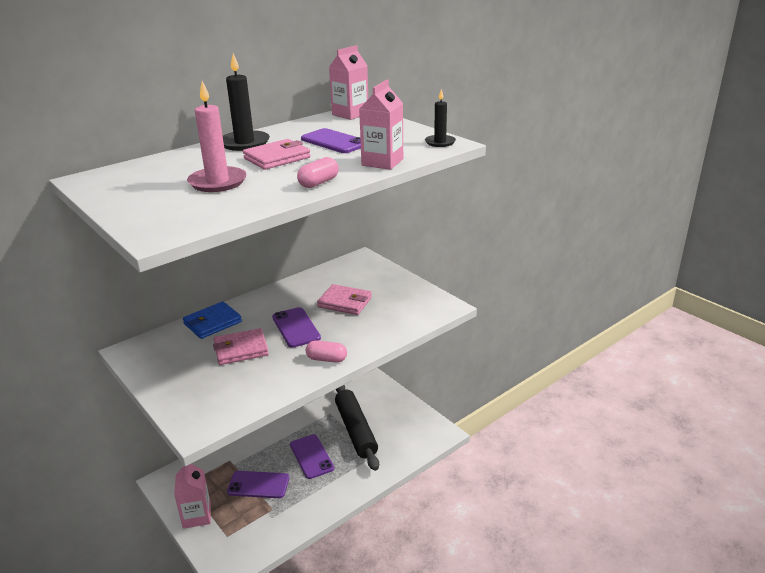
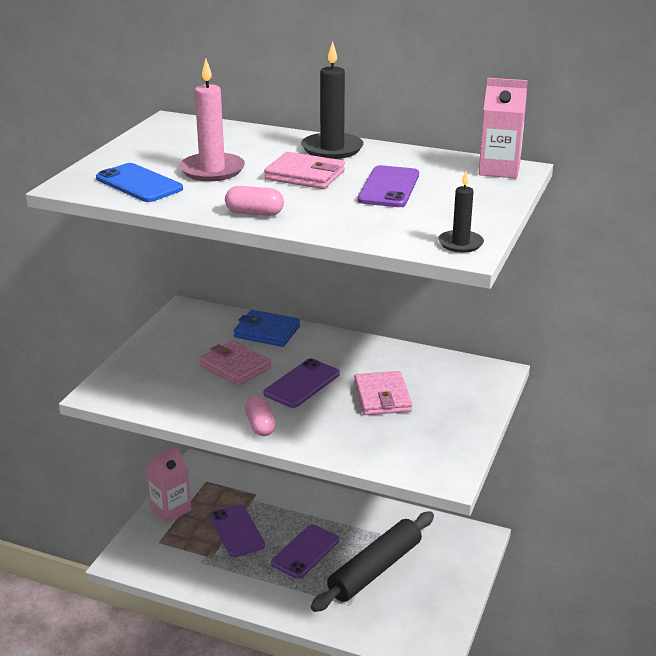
camera: 60 degrees right, 0 degrees up
pink carton [359,80,403,170] -> none
none -> blue phone [96,163,183,202]

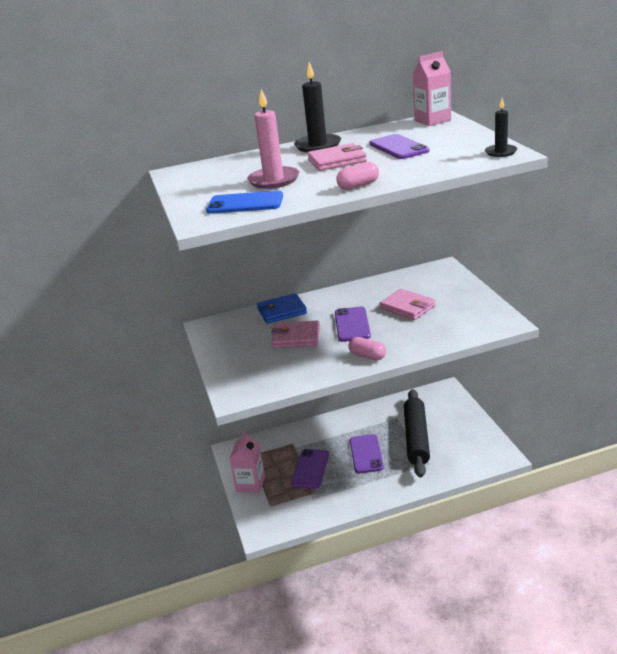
camera: 35 degrees left, 0 degrees up
purple phone [210,505,265,558] -> purple phone turned 75 degrees clockwise [291,449,329,489]

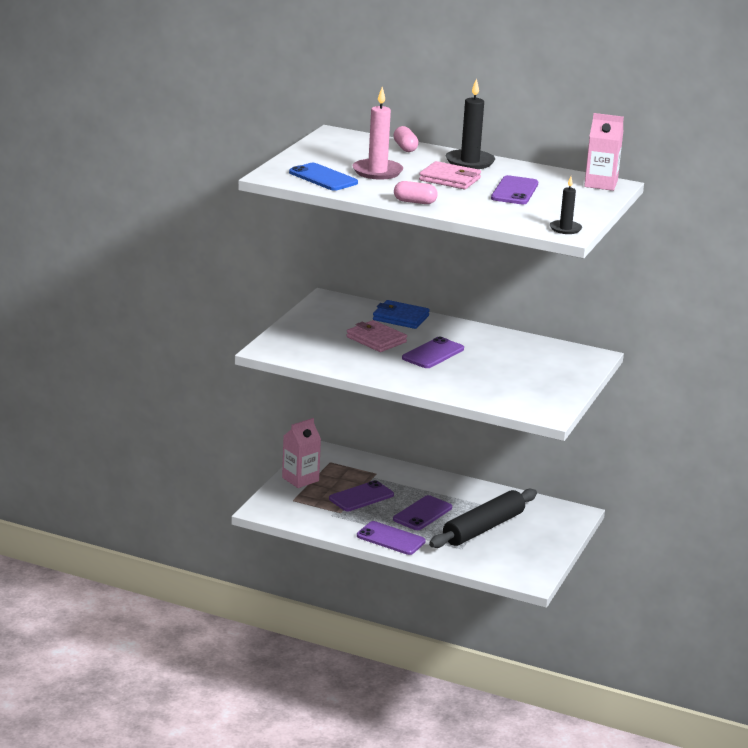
camera: 35 degrees right, 5 degrees down
pink capsule [348,337,386,360] -> pink capsule moved to [394,126,419,152]
pink wallet [380,289,436,320] -> none
none -> purple phone [357,521,426,555]

